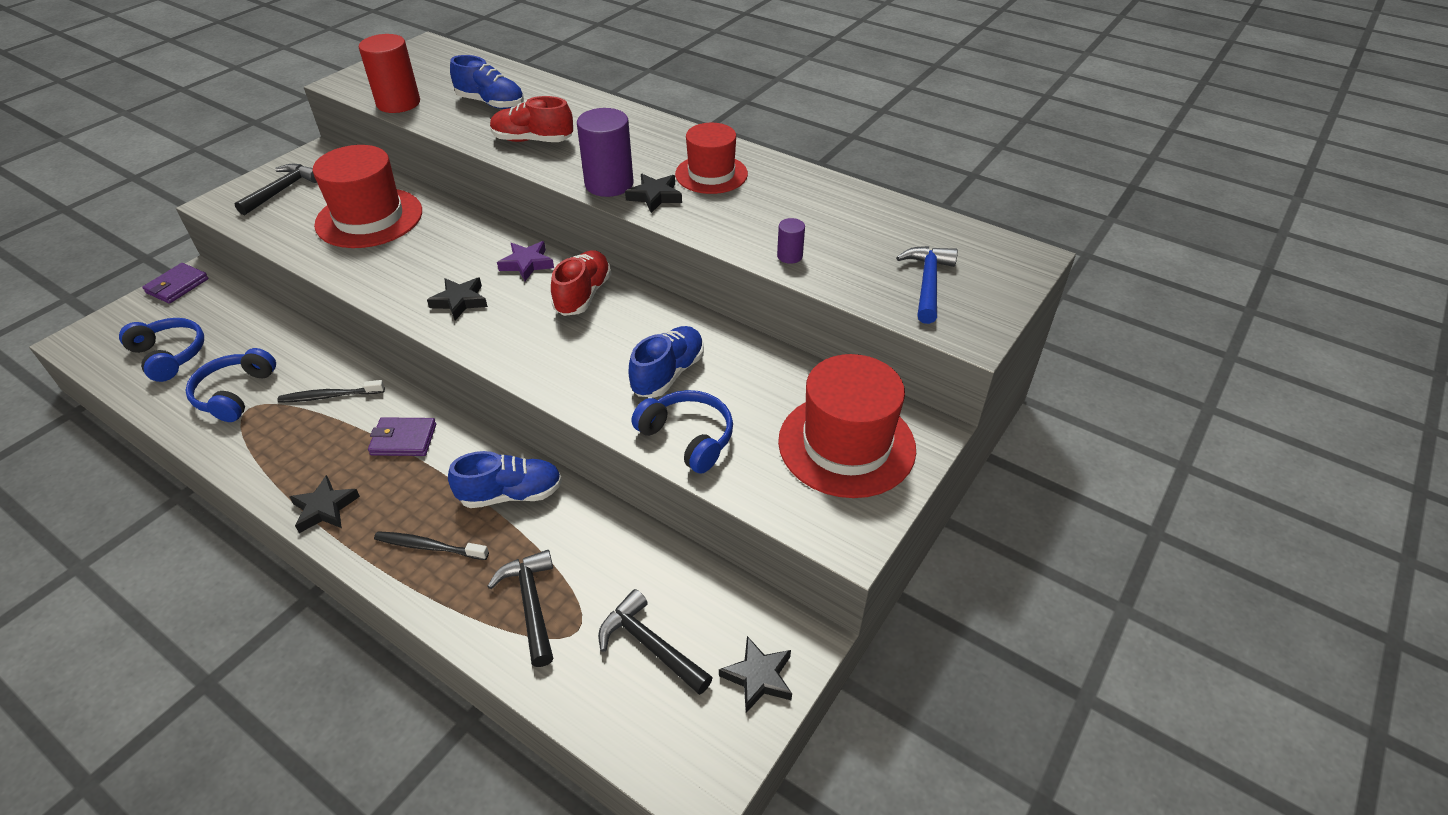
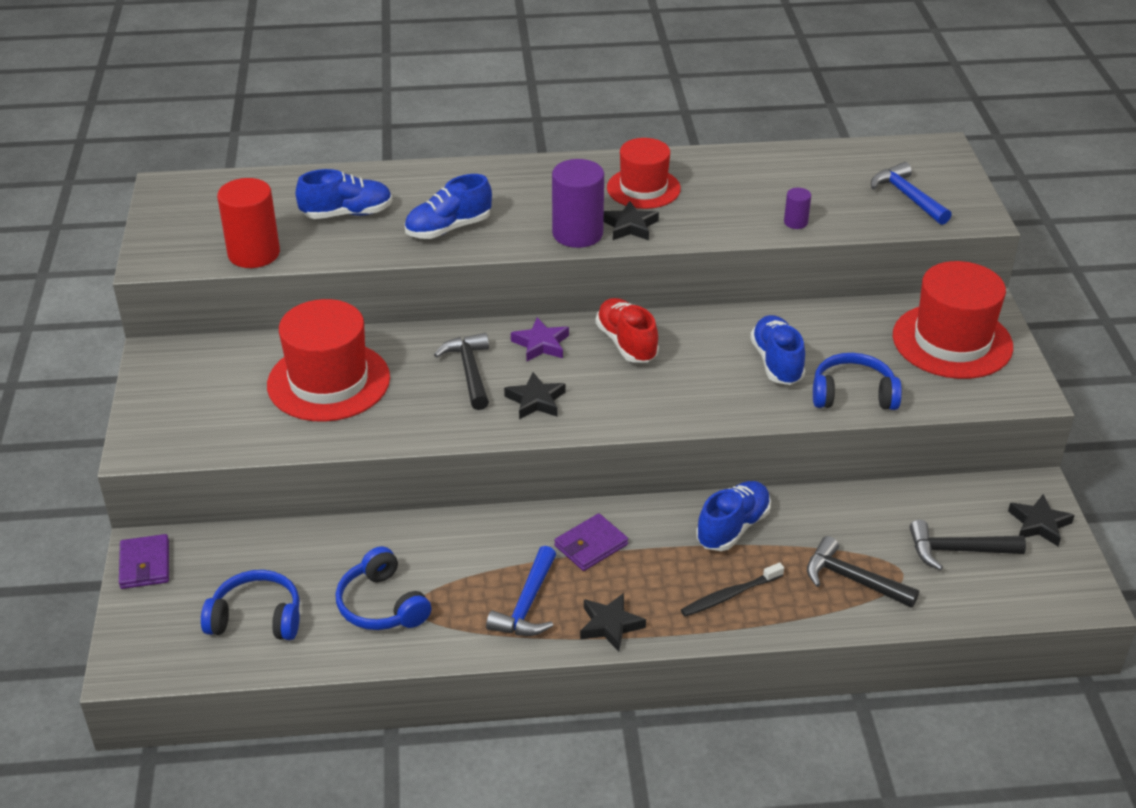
camera: 40 degrees left, 5 degrees down
black hammer [234,164,317,215] -> black hammer moved to [434,333,489,410]
black toothbrush [278,380,385,403] -> none
red shoe [490,96,573,142] -> blue shoe [405,174,492,239]
none -> blue hammer [486,546,556,636]

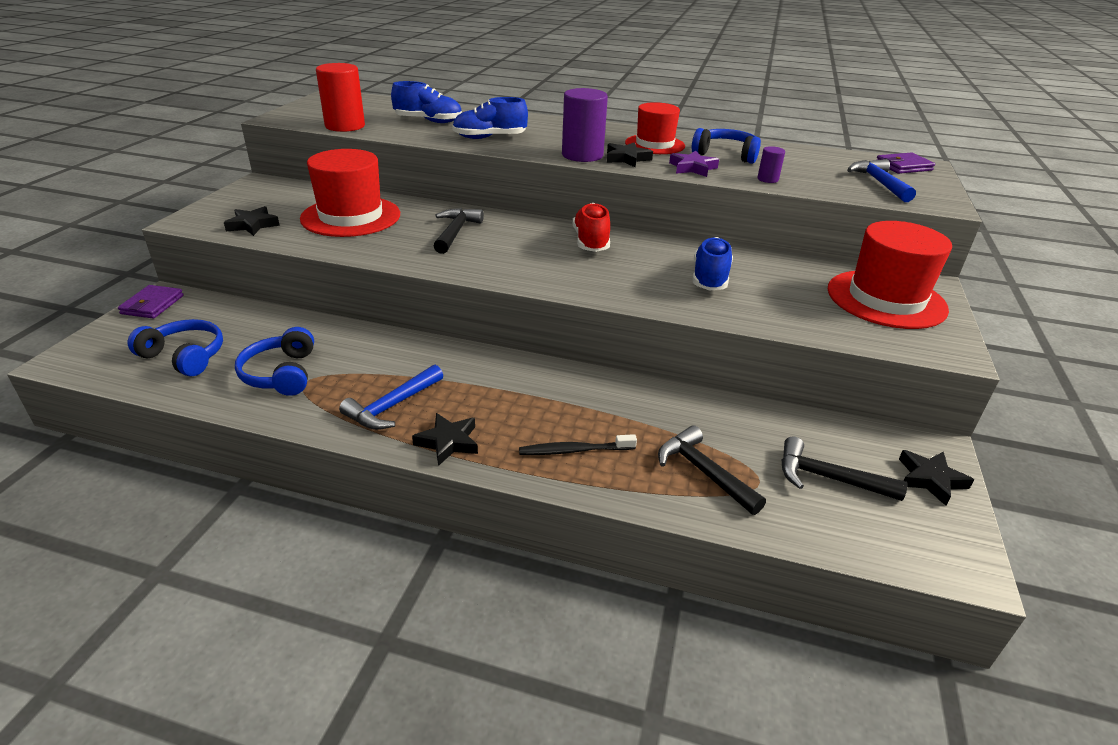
camera: 20 degrees right, 5 degrees down
black star [504,372,566,419] -> black star moved to [224,206,280,236]
purple star [511,317,569,361] -> purple star moved to [669,151,719,177]
purple wallet [554,513,628,571] -> purple wallet moved to [877,153,935,174]
blue shoe [696,481,771,551] -> none
blue headphones [813,353,902,410] -> blue headphones moved to [691,128,761,164]

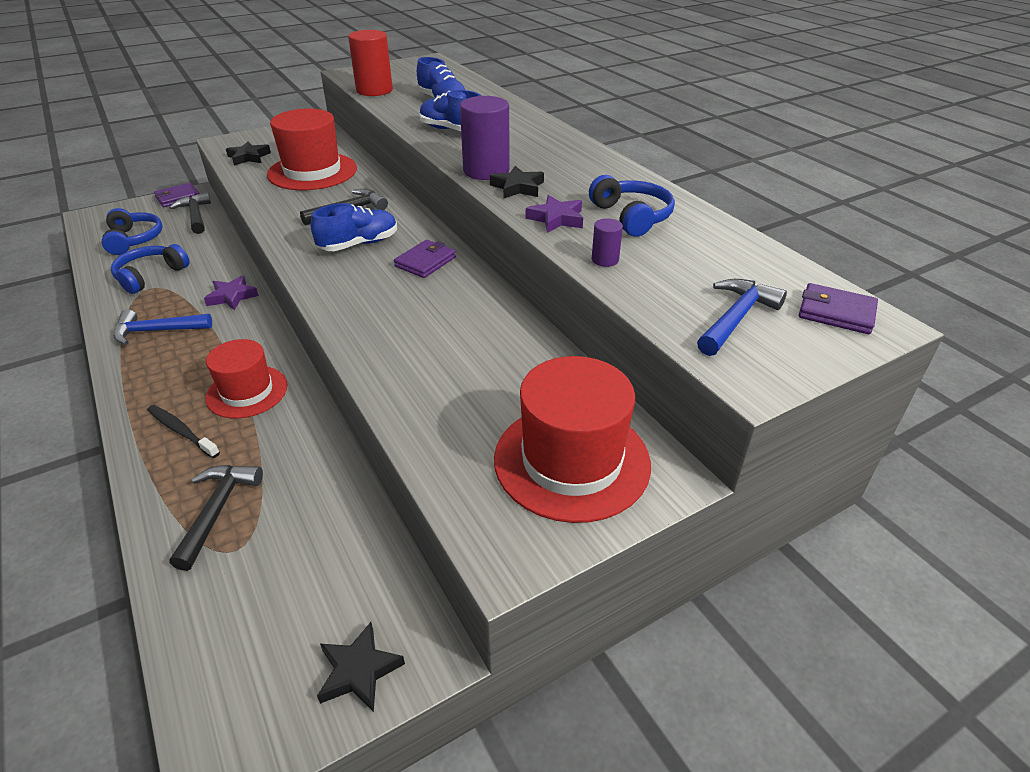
camera: 45 degrees right, 5 degrees up
black star [412,413,478,466] -> none
red shoe [573,203,610,252] -> purple wallet [394,240,456,278]
red hat [625,102,685,154] -> red hat moved to [206,339,288,419]
blue shoe [693,237,733,291] -> blue shoe moved to [311,203,397,251]
black hammer [781,436,908,501] -> black hammer moved to [169,192,211,234]
none -> purple star [204,275,259,310]

